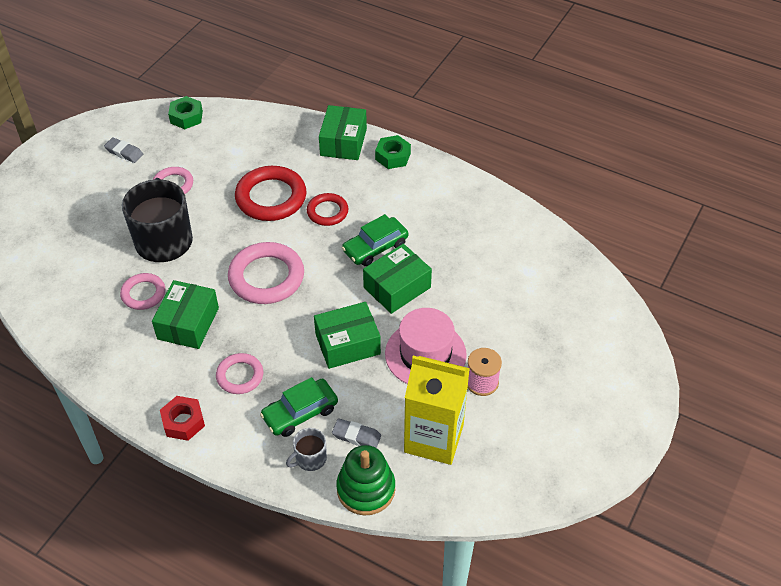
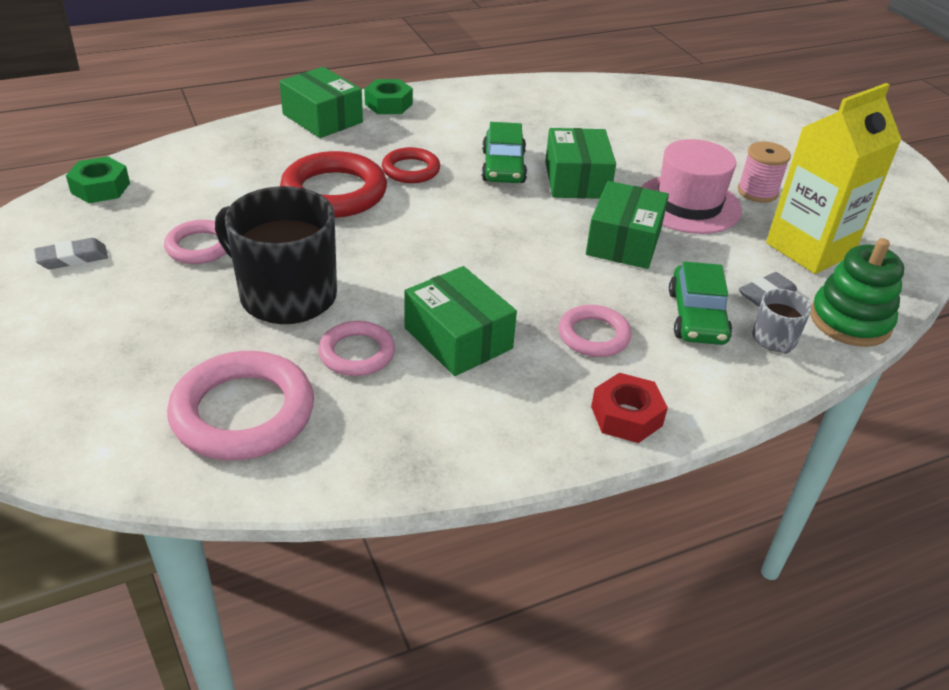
camera: 55 degrees left, 10 degrees down
pink ring [228,242,304,304] -> pink ring moved to [167,351,314,460]

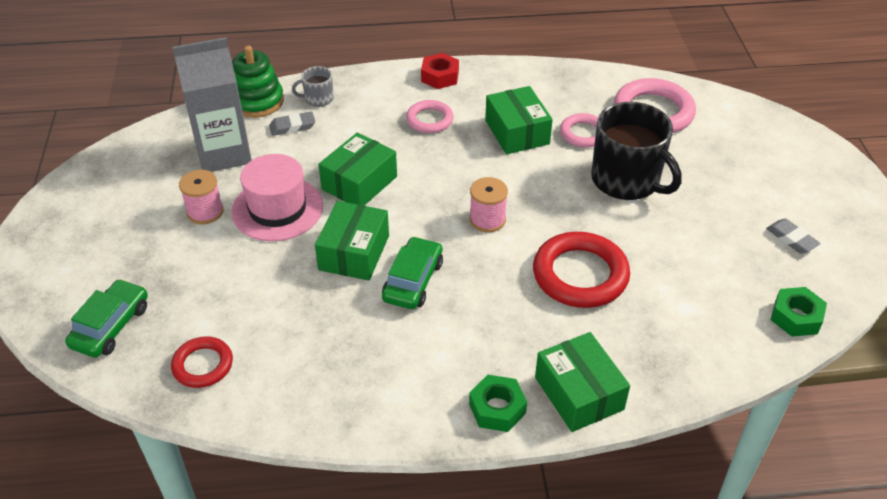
camera: 160 degrees left, 5 degrees up
grey eraser [34,238,108,269] -> grey eraser turned 60 degrees clockwise [766,219,821,254]
pink ring [164,220,226,264] -> none
red ring [382,147,440,183] -> red ring moved to [171,336,233,388]
green car [669,262,732,345] -> green car moved to [65,279,148,358]
grey mug [752,289,811,354] -> grey mug turned 120 degrees counterclockwise [292,66,334,107]
yellow carton [766,83,902,274] -> grey carton [172,37,252,172]
none -> pink spool [469,177,508,232]

